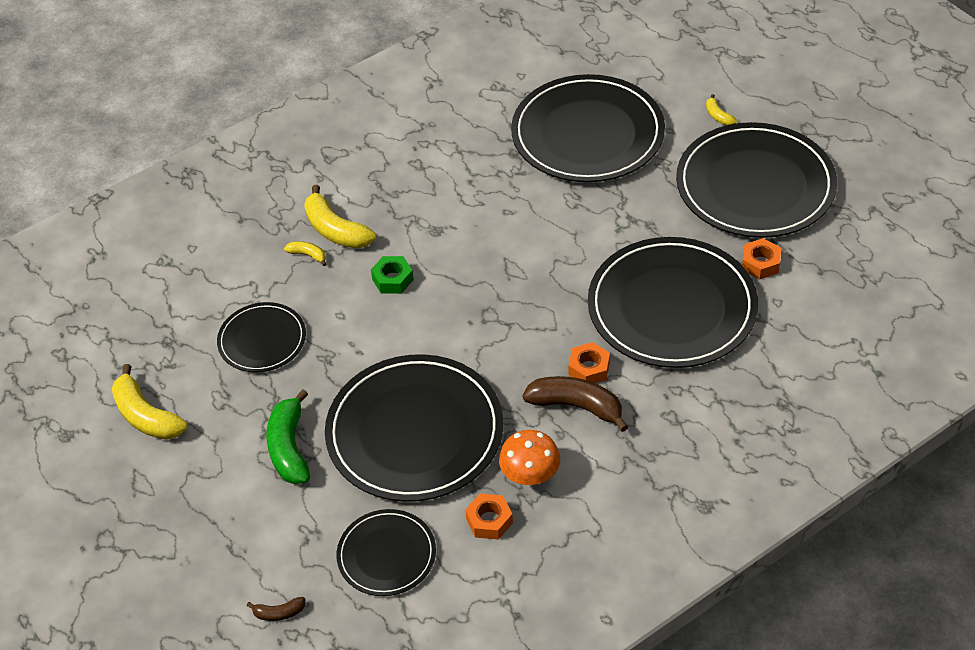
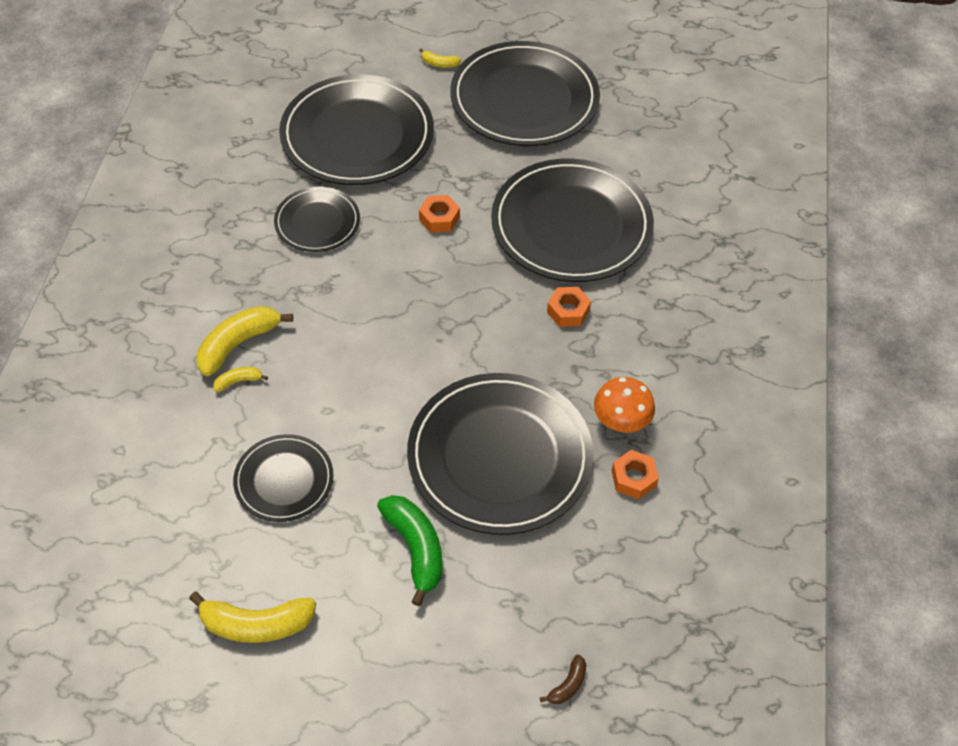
camera: 50 degrees left, 5 degrees up
green banana [266,389,310,484] -> green banana turned 150 degrees counterclockwise [377,495,442,606]
yellow banana [304,185,376,249] -> yellow banana turned 135 degrees clockwise [196,306,293,376]
black plate [337,509,436,596] -> black plate moved to [274,187,360,252]
green nut [371,256,414,294] -> none
brown banana [522,376,628,432] -> none
orange nut [742,238,781,280] -> orange nut moved to [419,195,460,233]

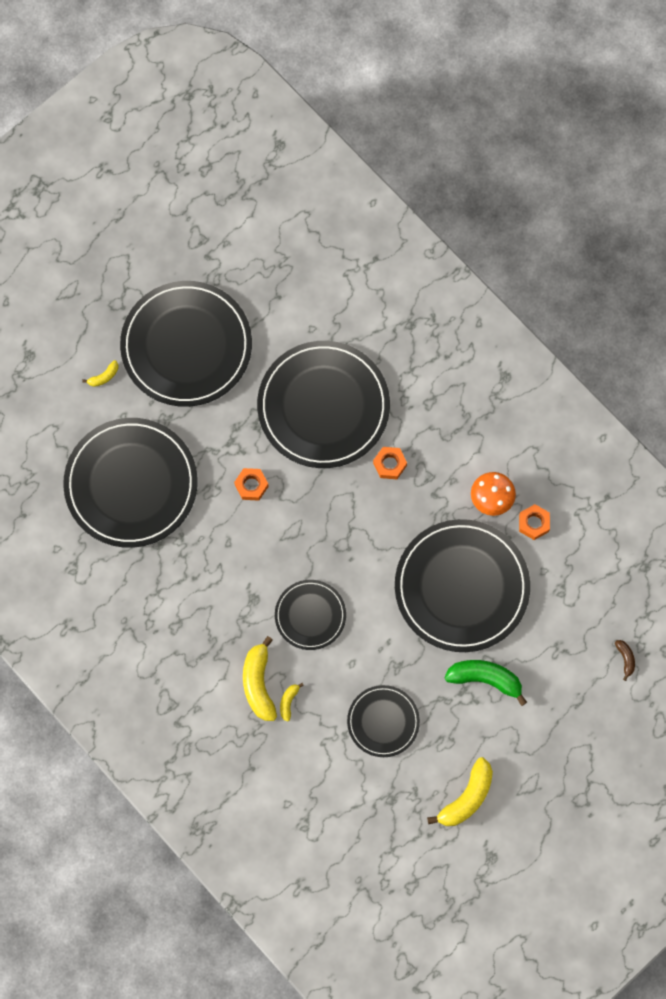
camera: 50 degrees left, 20 degrees up
black plate [274,187,360,252] -> black plate moved to [275,580,346,650]

